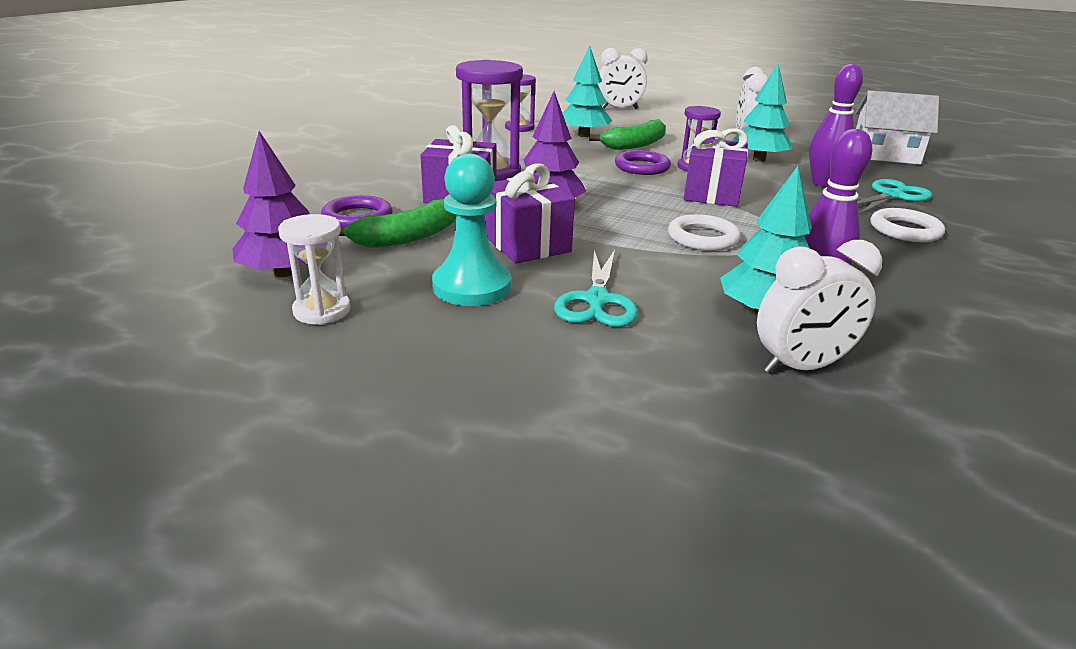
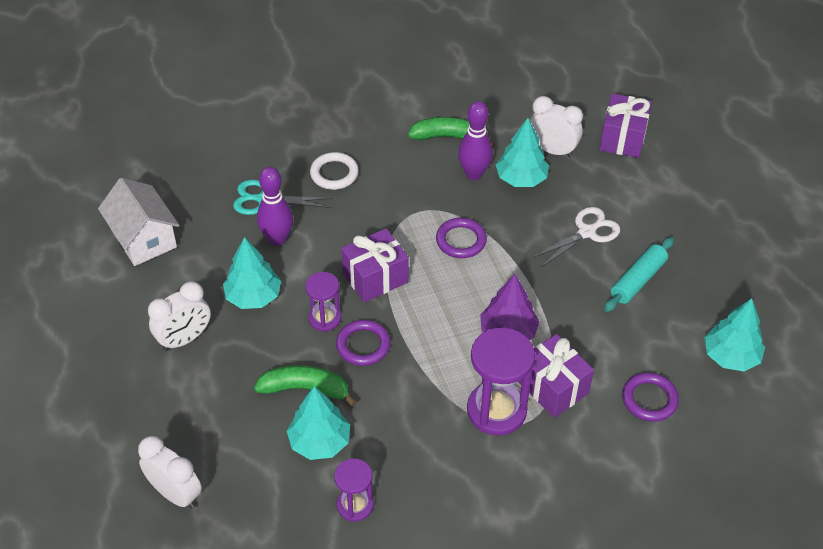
camera: 135 degrees left, 20 degrees up
purple tree [233,131,310,277] -> turquoise tree [704,298,765,371]
white hourglass [278,214,351,325] -> none
green banana [339,199,457,248] -> green banana moved to [408,117,495,148]
turquoise pawn [432,154,511,306] -> turquoise rolling pin [604,237,674,312]
purple gift [484,163,575,263] -> purple gift moved to [599,94,652,158]
turquoise scissors [554,250,638,327] -> white scissors [532,207,620,267]
white ring [668,214,741,251] -> purple ring [436,218,487,258]

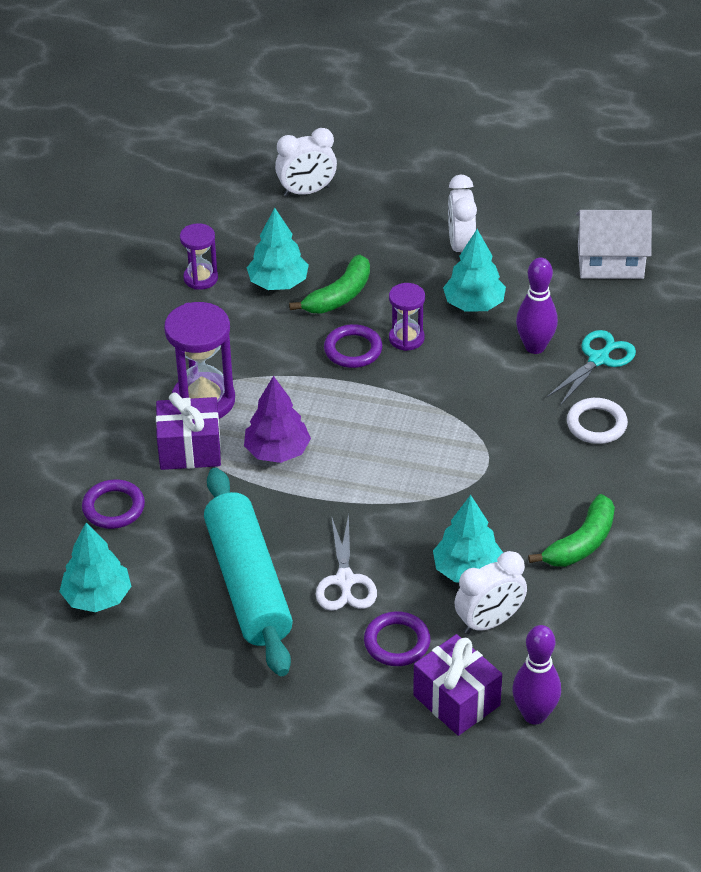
camera: 125 degrees right, 5 degrees down
purple gift [341,228,409,303] -> none
purple ring [436,218,487,258] -> purple ring moved to [364,611,430,666]
purple bowling pin [458,101,493,180] -> purple bowling pin moved to [512,625,561,725]
turquoise rolling pin [604,237,674,312] -> turquoise rolling pin [204,468,293,676], size x1.85

